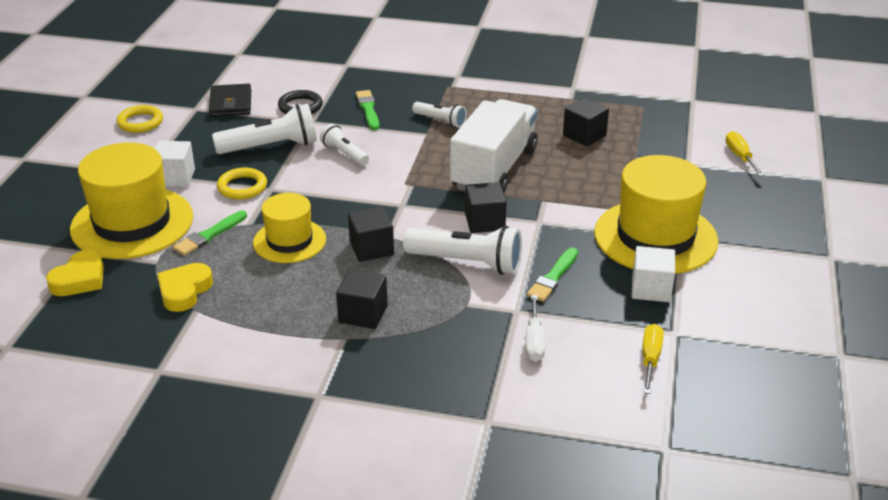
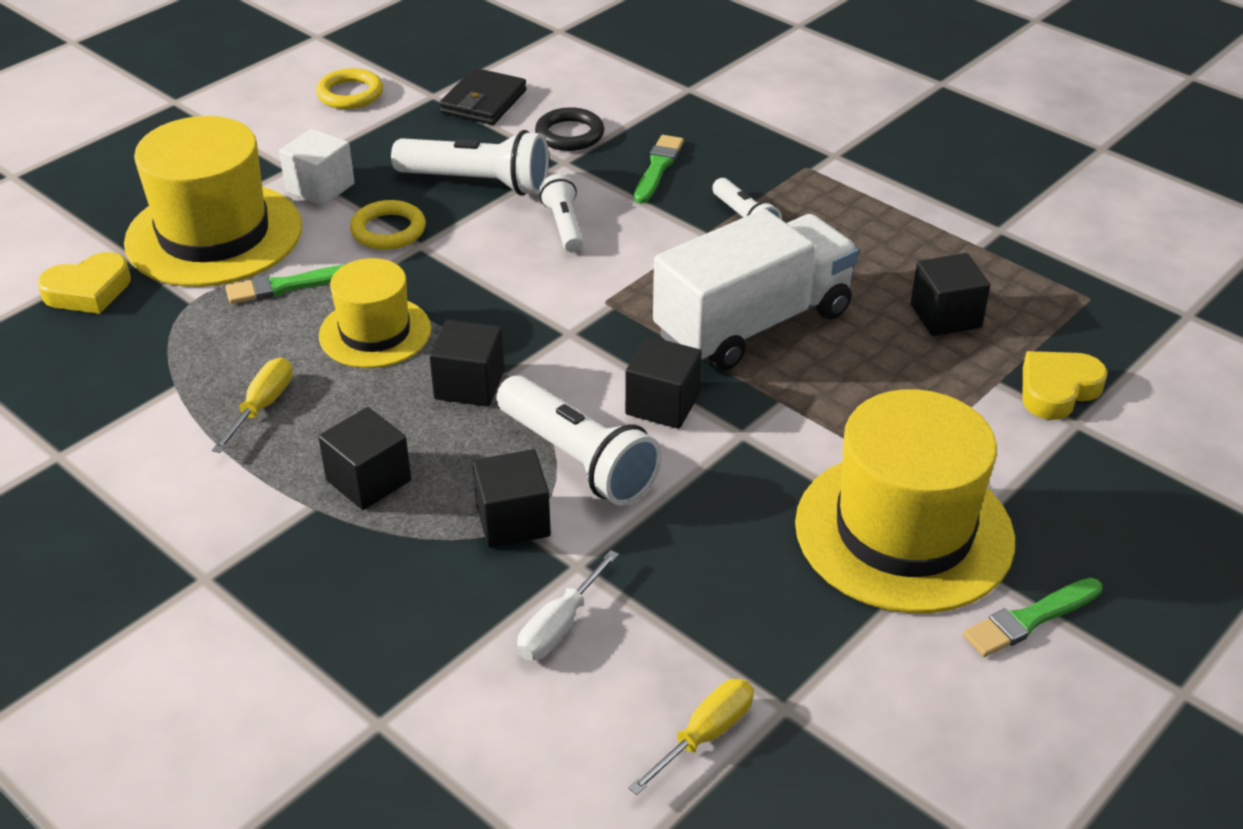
camera: 30 degrees right, 5 degrees up
yellow heart [157,263,213,312] -> yellow heart moved to [1023,351,1107,420]
green brush [527,248,578,302] -> green brush moved to [963,578,1103,657]
white cube [631,246,675,302] -> none
yellow screwdriver [725,131,764,176] -> yellow screwdriver moved to [212,358,292,453]
none -> black cube [473,449,551,548]

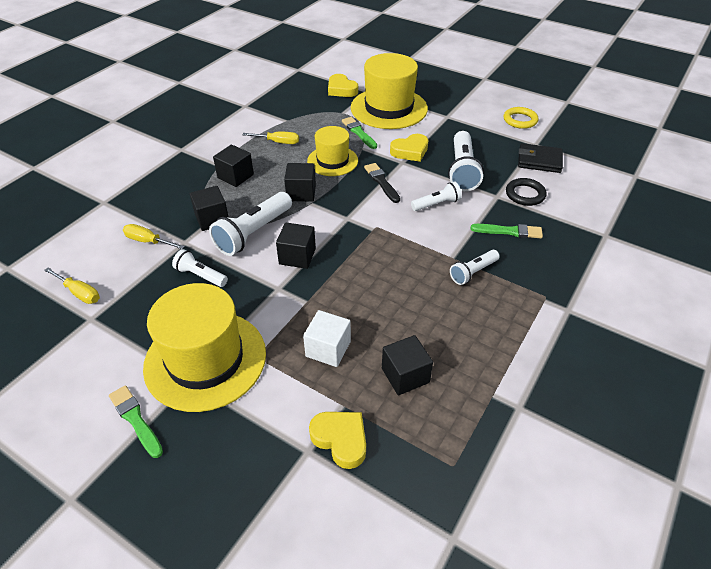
camera: 80 degrees right, 5 degrees up
white cube [279,128,355,206] -> white cube moved to [303,310,351,367]
yellow ring [350,200,426,250] -> yellow heart [390,134,429,162]
white screwdriver [517,550,619,660] -> yellow screwdriver [123,224,185,249]
white truck [653,209,859,371] -> none
none -> white flashlight [172,249,228,287]
none -> black brush [364,163,400,203]

